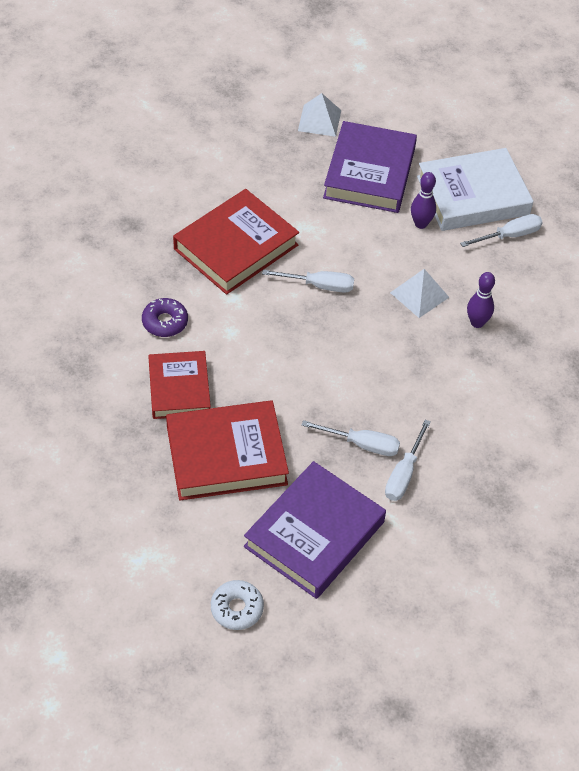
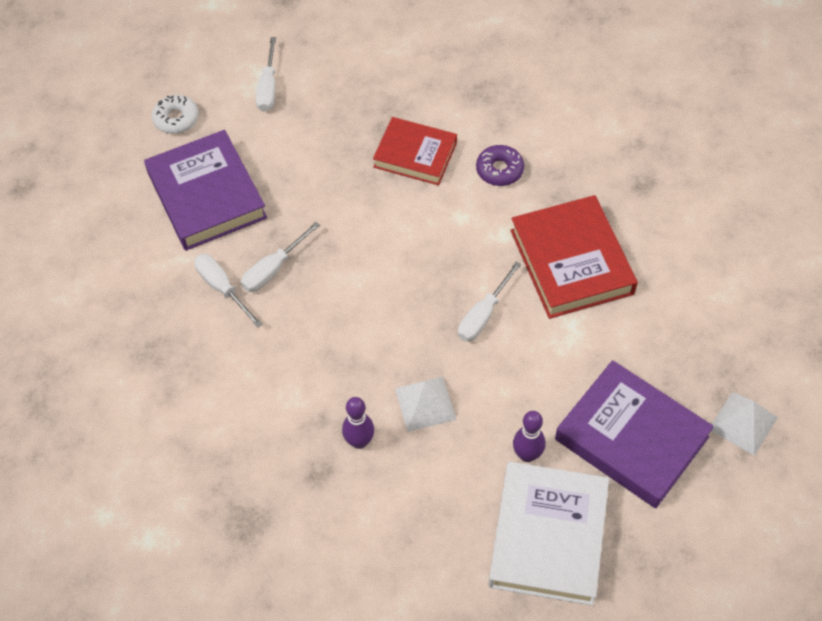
camera: 120 degrees right, 5 degrees up
red book [166,400,289,500] -> none
white screwdriver [460,214,543,247] -> white screwdriver moved to [256,37,276,112]

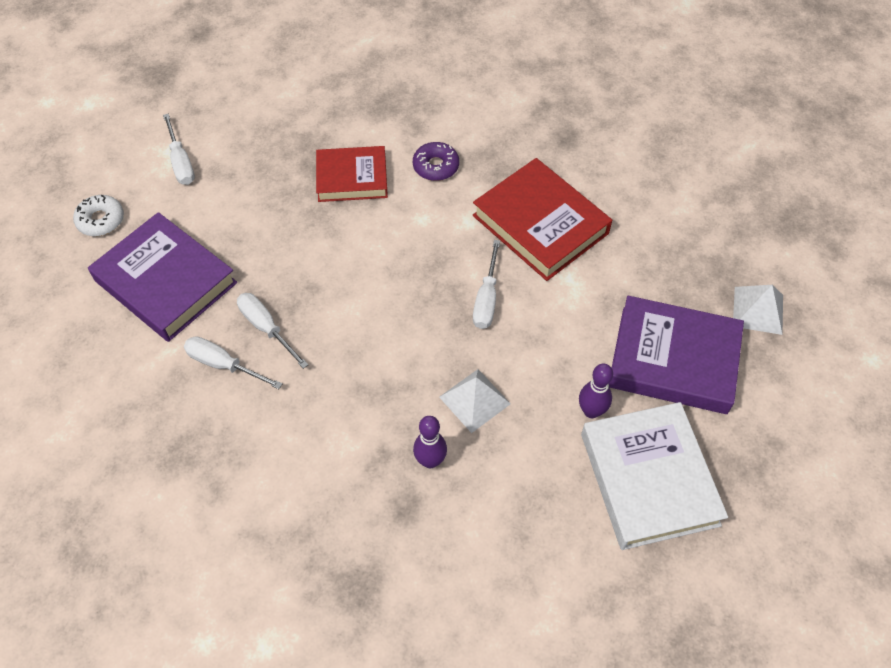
camera: 25 degrees left, 0 degrees up
white screwdriver [241,222,320,292] -> white screwdriver turned 120 degrees clockwise [237,293,308,369]

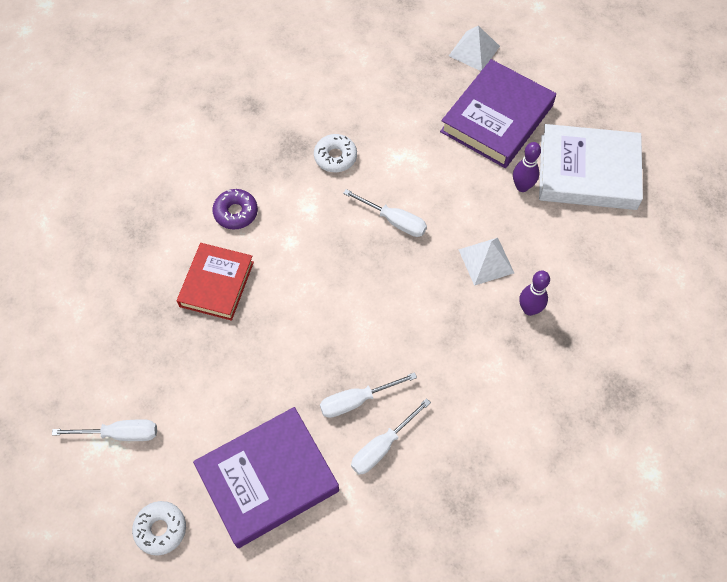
camera: 70 degrees left, 5 degrees up
red book [473,158,612,281] -> white donut [314,134,357,172]

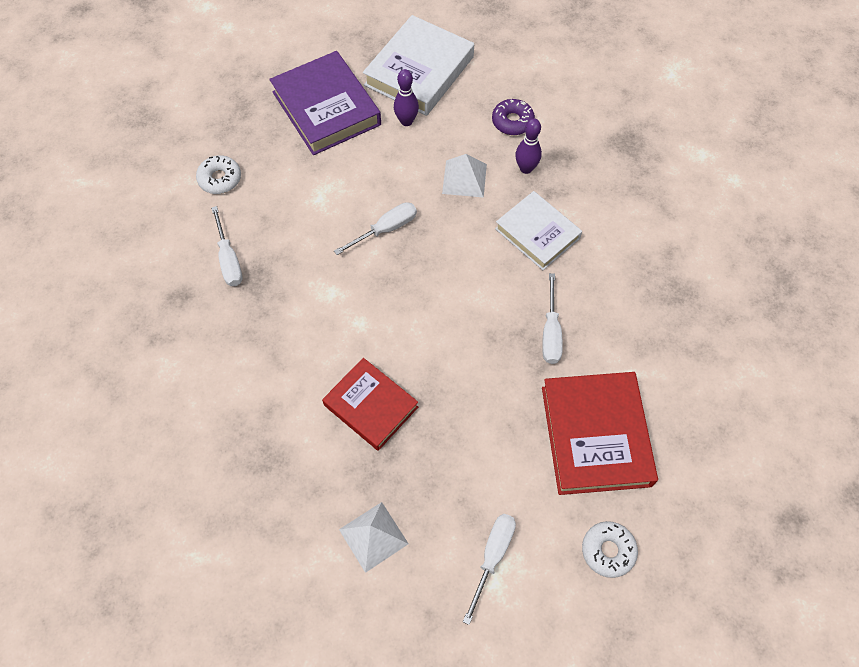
camera: 65 degrees left, 0 degrees up
purple book [193,407,339,548] -> red book [542,372,658,495]
purple donut [213,189,258,230] -> purple donut moved to [492,99,535,135]
white donut [314,134,357,172] -> white donut moved to [196,155,241,194]
white screwdriver [351,398,431,475] -> white screwdriver moved to [211,206,243,286]
white pyramid [449,26,500,71] -> white pyramid moved to [339,502,409,573]
none -> white book [495,191,582,270]

